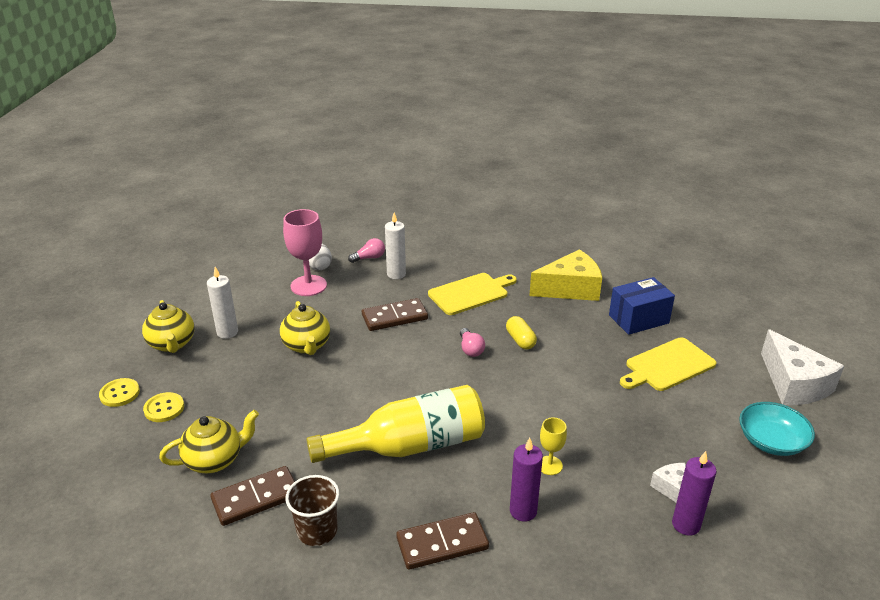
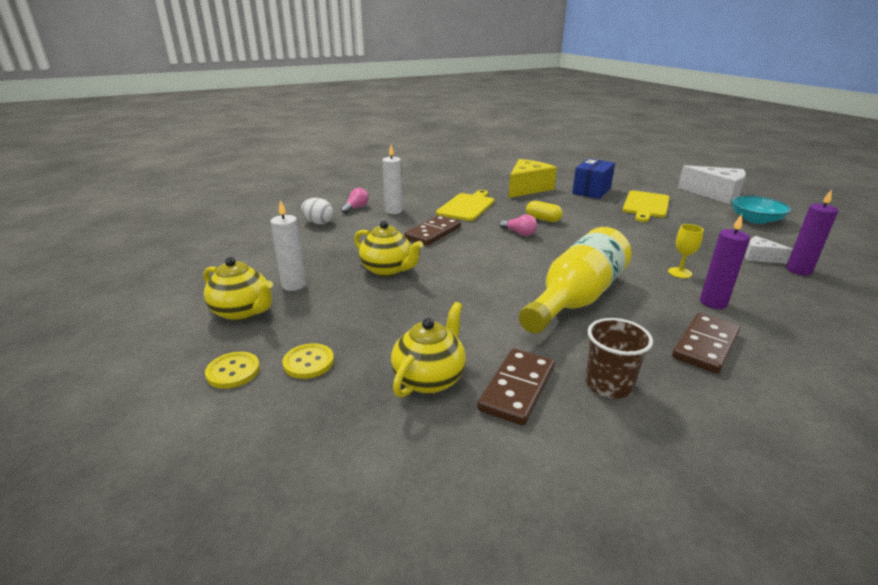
camera: 35 degrees left, 5 degrees down
pink goblet [283,209,327,296] -> none

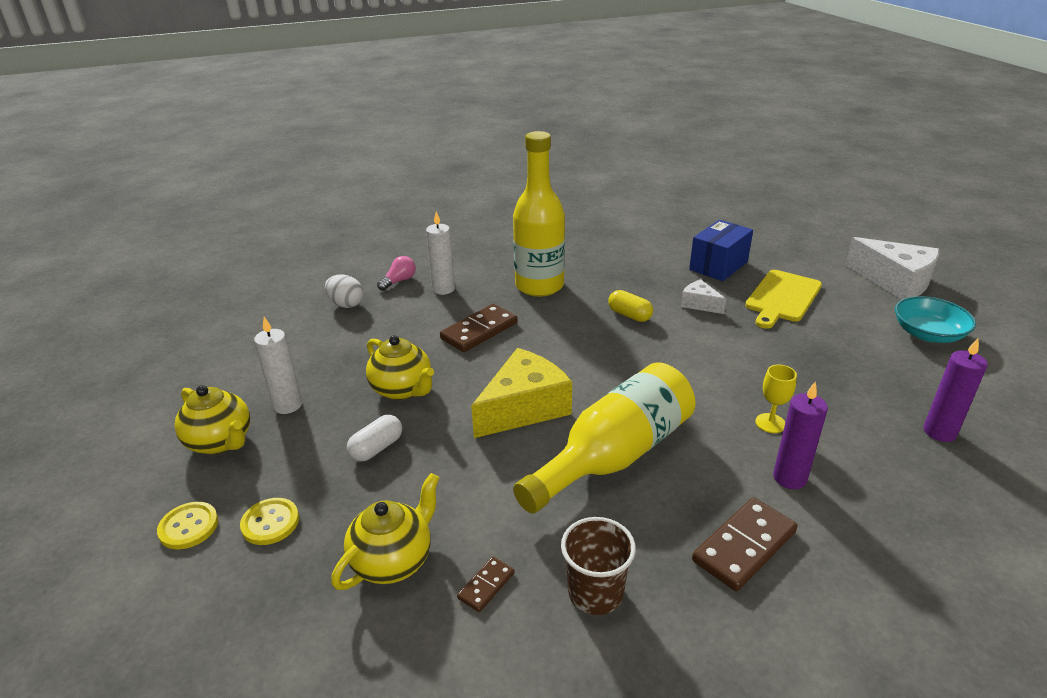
camera: 10 degrees right, 5 degrees up
yellow cutting board [436,190,494,221] -> yellow bottle [513,131,565,297]
brown domino [477,348,555,426] -> brown domino [457,557,515,612], size x0.52
pink light bulb [500,214,537,236] -> none
yellow cheese [508,159,557,198] -> yellow cheese moved to [471,348,572,438]
white cheese [745,236,793,264] -> white cheese moved to [681,279,726,314]
none -> white capsule [347,415,402,462]

